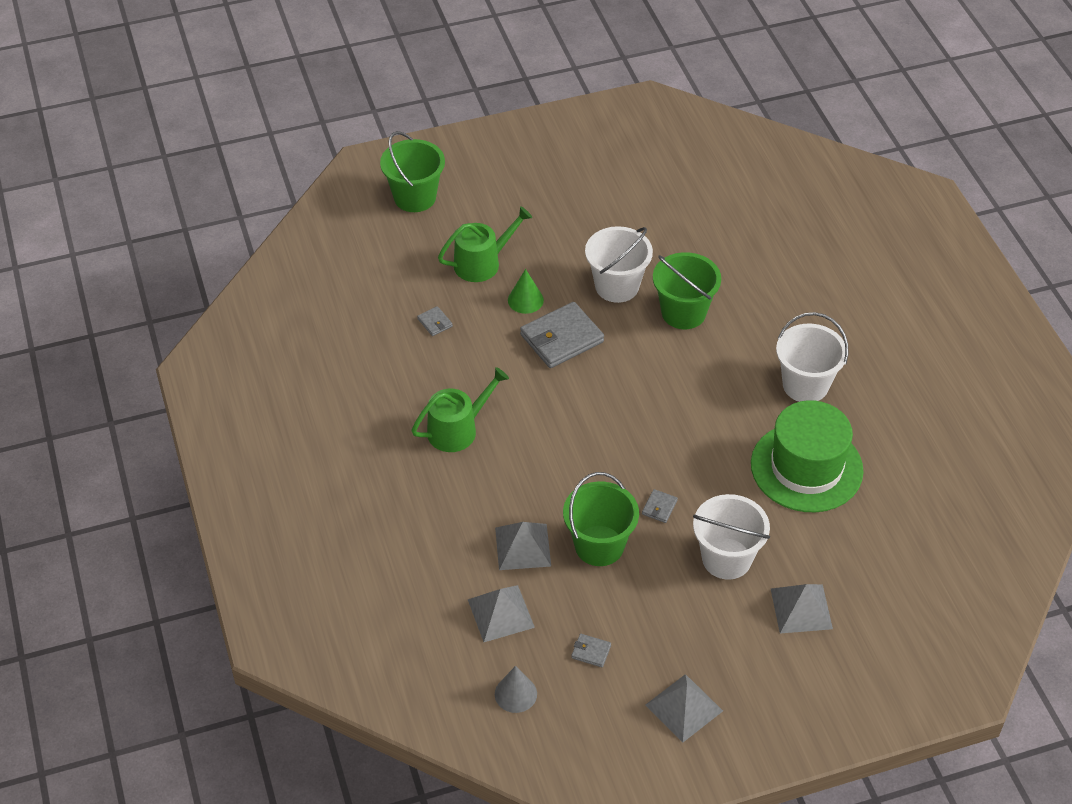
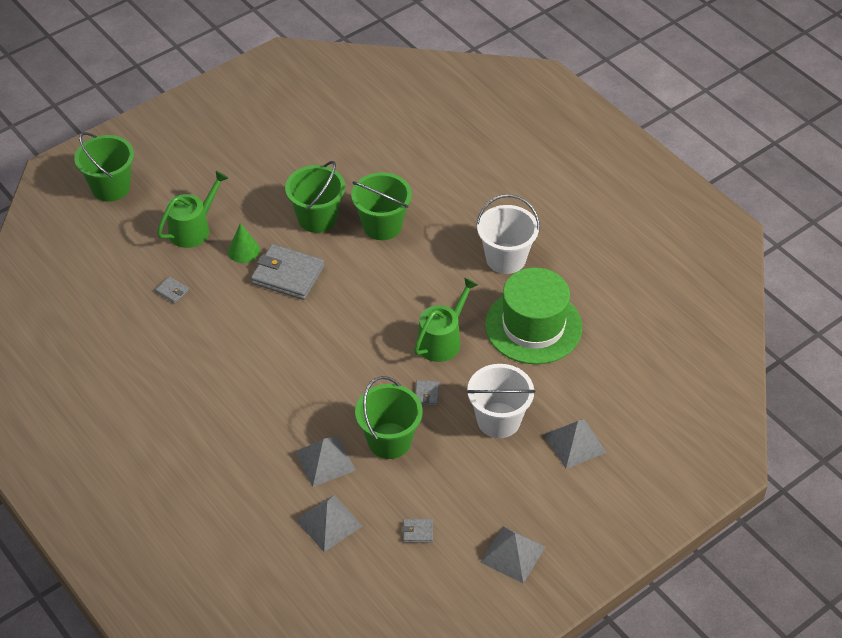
camera: 20 degrees left, 0 degrees up
green watering can [412,367,509,452] -> green watering can moved to [414,277,478,362]
grey cone [495,666,537,713] -> none
grey wallet [520,302,604,368] -> grey wallet turned 75 degrees clockwise [251,244,325,300]
white bucket [585,226,653,303] -> green bucket [285,161,345,233]

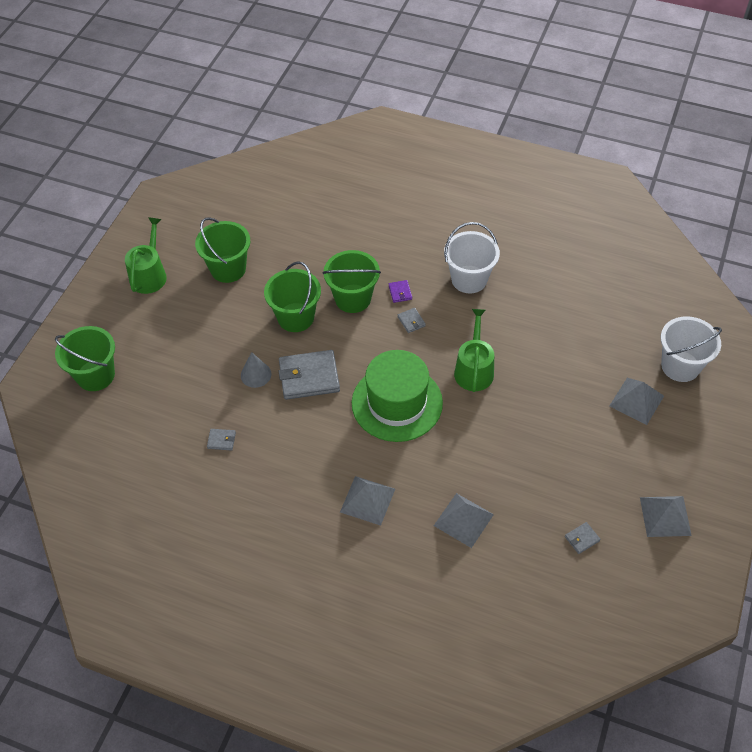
camera: 30 degrees left, 5 degrees up
green watering can [157,171,228,248] -> green watering can moved to [125,217,167,294]
green cone [228,223,260,263] -> grey cone [241,352,271,388]
grey pyramid [296,495,362,552] -> grey pyramid moved to [340,476,395,526]
green bucket [355,376,423,459] -> green bucket moved to [195,217,250,283]
grey wallet [415,380,440,406] -> grey wallet moved to [398,308,426,333]
white bucket [466,364,536,438] -> white bucket moved to [661,316,722,382]
green hat [485,267,582,364] -> green hat moved to [352,350,443,442]
none -> purple wallet [389,280,412,303]

